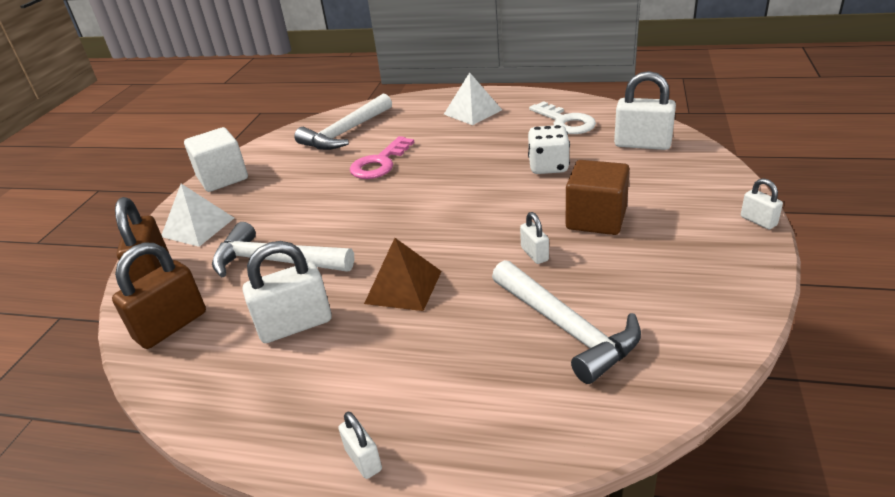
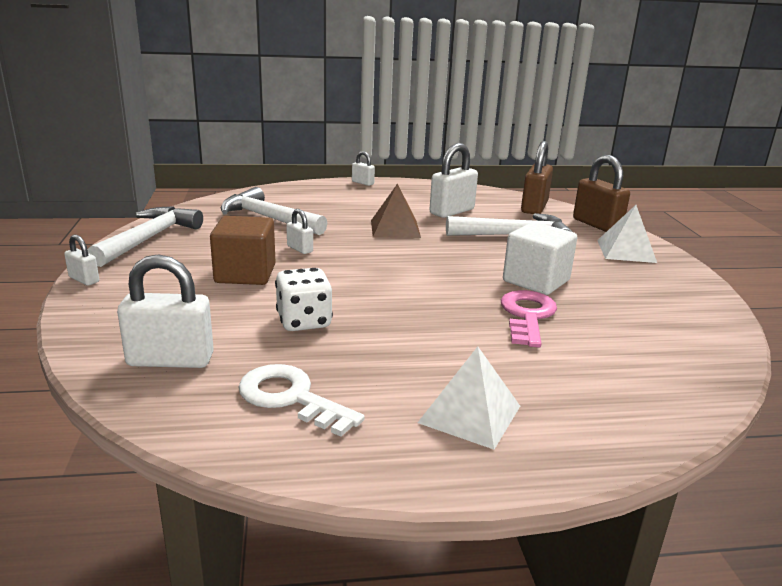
camera: 155 degrees right, 10 degrees down
white cube [184,127,248,192] -> white cube moved to [503,222,577,295]
white hammer [294,94,392,150] -> white hammer moved to [88,206,203,267]

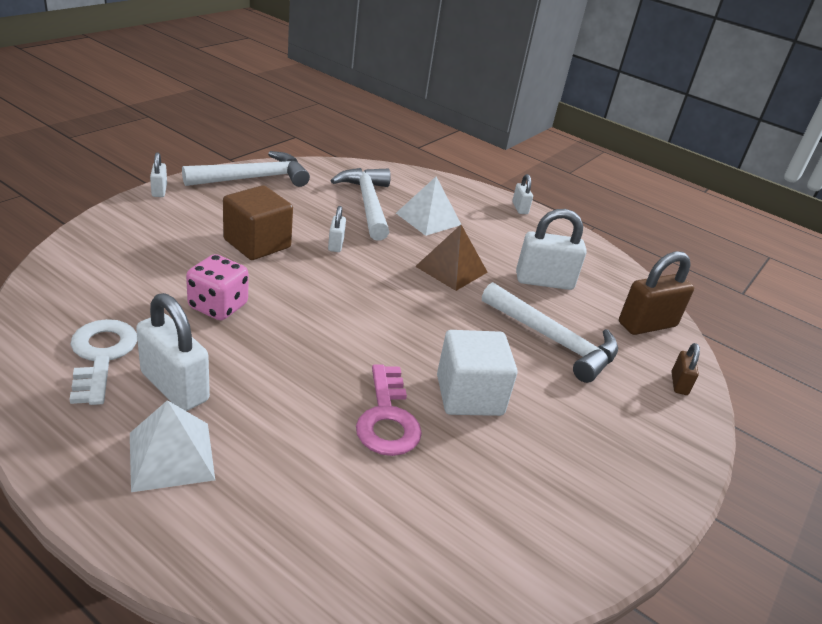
camera: 40 degrees right, 10 degrees up
white padlock [117,254,214,368] -> white padlock moved to [136,293,210,411]
white dice [275,268,333,331] -> pink dice [186,254,249,320]
pink key [501,290,557,348] -> pink key turned 120 degrees clockwise [356,364,422,456]
brown padlock [573,155,630,232] -> brown padlock [672,343,700,395], size x0.52
white pyramid [597,205,657,263] -> white pyramid moved to [396,177,462,236]

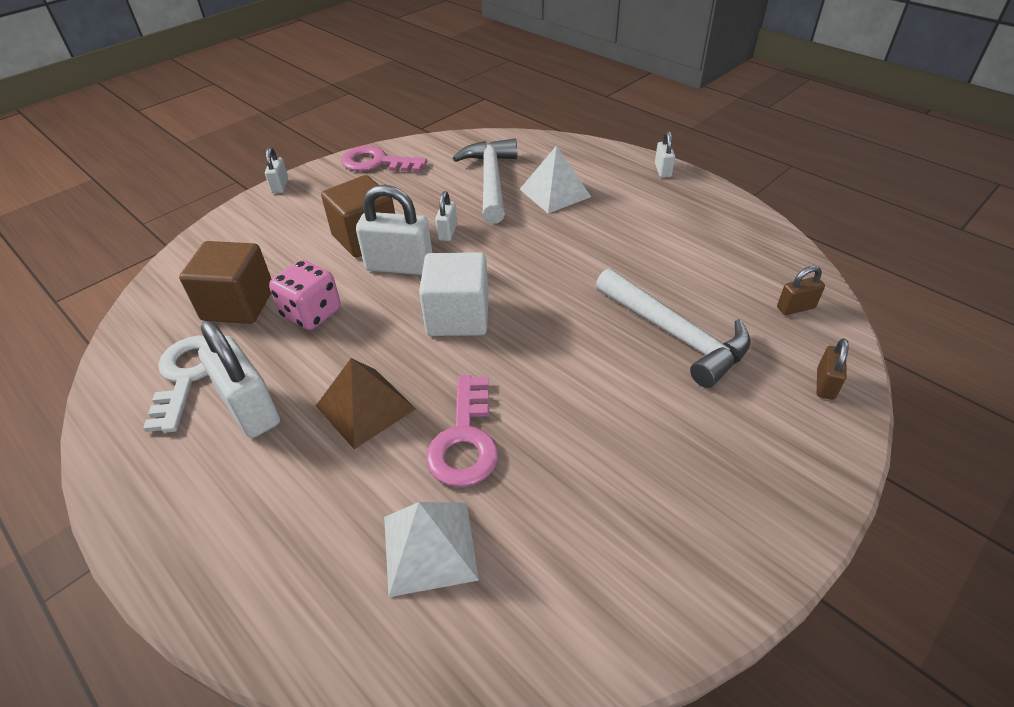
camera: 15 degrees right, 10 degrees up
white pyramid [130,400,215,492] -> white pyramid moved to [384,502,479,597]
white hammer [182,151,310,187] -> pink key [341,146,427,172]
brown pyramid [415,225,488,291] -> brown pyramid moved to [316,358,416,449]
white cube [437,330,518,416] -> white cube moved to [419,252,489,336]
white padlock [516,209,587,290] -> white padlock moved to [356,185,432,275]
brown padlock [619,251,694,335] -> brown padlock [777,266,825,315], size x0.52
none -> brown cube [179,241,272,324]

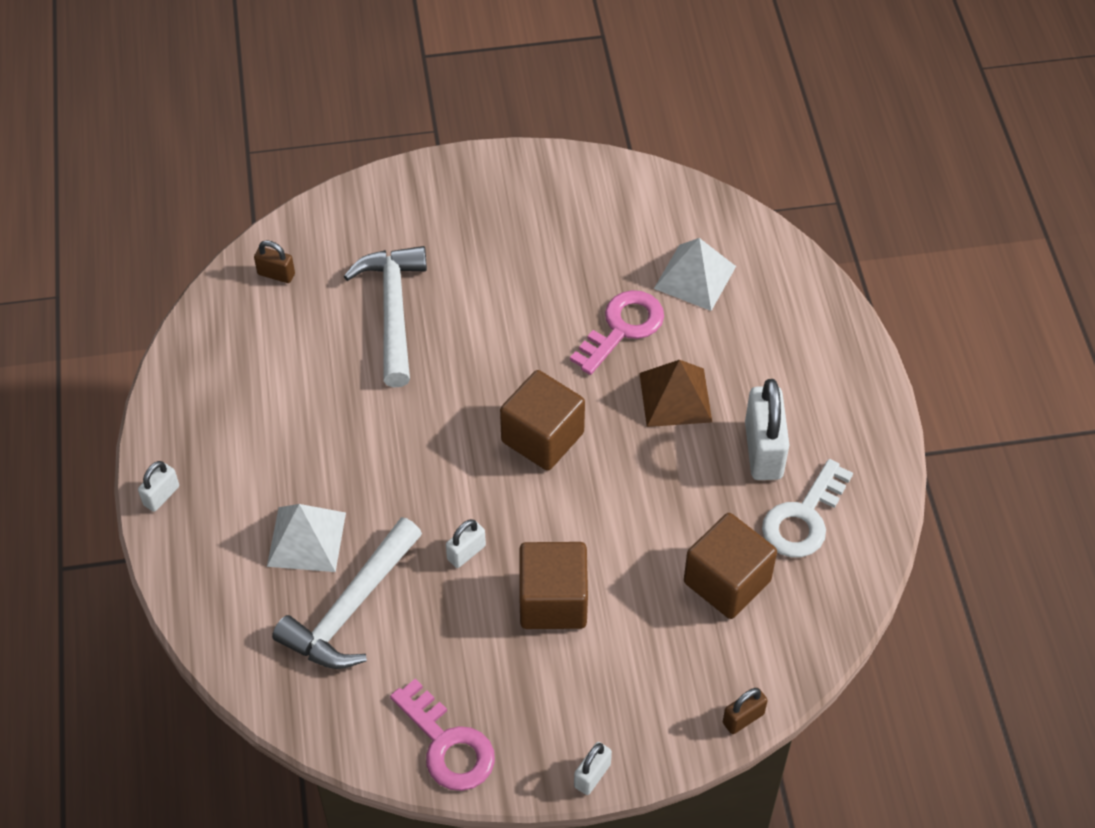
camera: 145 degrees left, 10 degrees up
pink dice [269,260,341,330] -> none
white padlock [356,185,432,275] -> none
white cube [419,252,489,336] -> brown cube [500,370,585,471]
brown padlock [817,338,849,400] -> brown padlock moved to [723,688,768,734]

